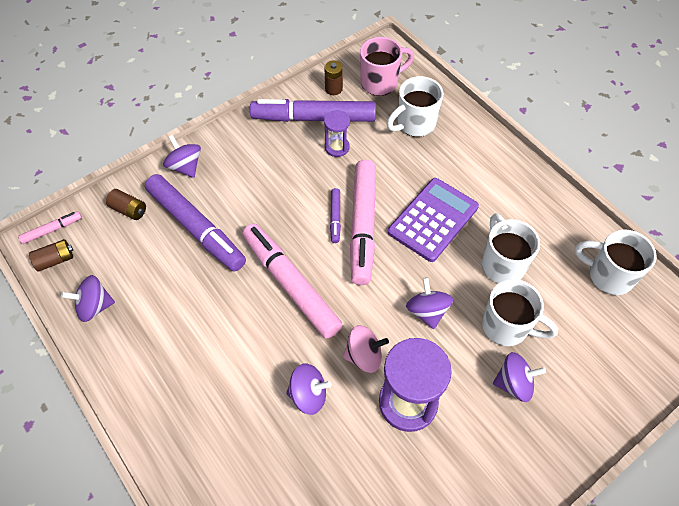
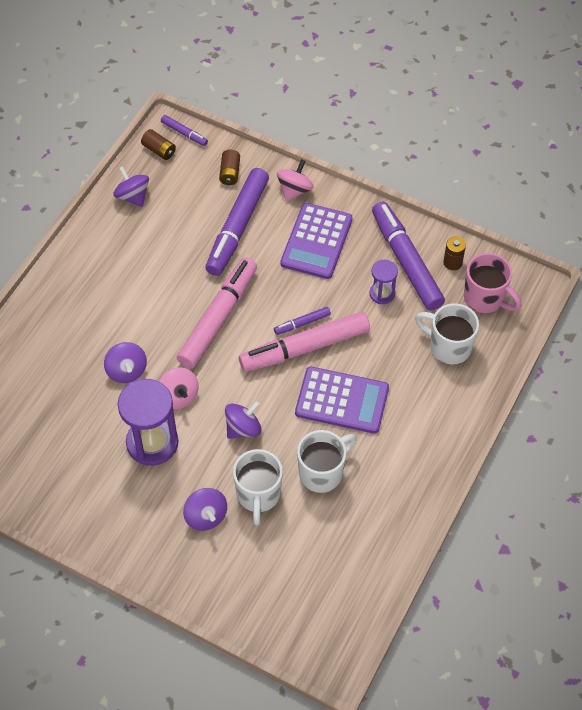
camera: 65 degrees right, 0 degrees up
pink marker [18,211,82,244] -> purple marker [161,115,208,146]
purple spinning top [163,135,201,178] -> pink spinning top [277,159,314,202]
white mug [575,230,657,295] -> none
none -> purple calculator [280,203,353,279]

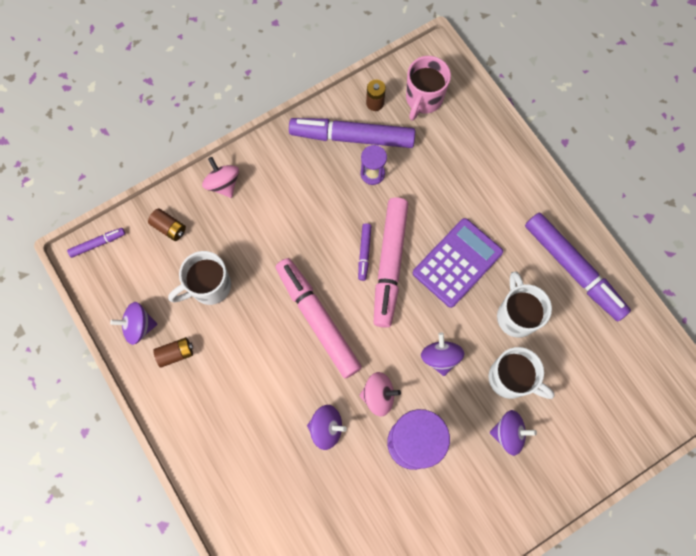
camera: 60 degrees left, 15 degrees up
brown battery [141,129,176,160] -> brown battery moved to [153,337,193,368]
purple marker [205,168,269,276] -> purple marker moved to [525,213,631,321]
purple calculator [280,203,353,279] -> none
white mug [415,303,479,364] -> white mug moved to [168,251,231,305]
pink mug [464,253,521,313] -> pink mug turned 135 degrees clockwise [406,56,451,121]

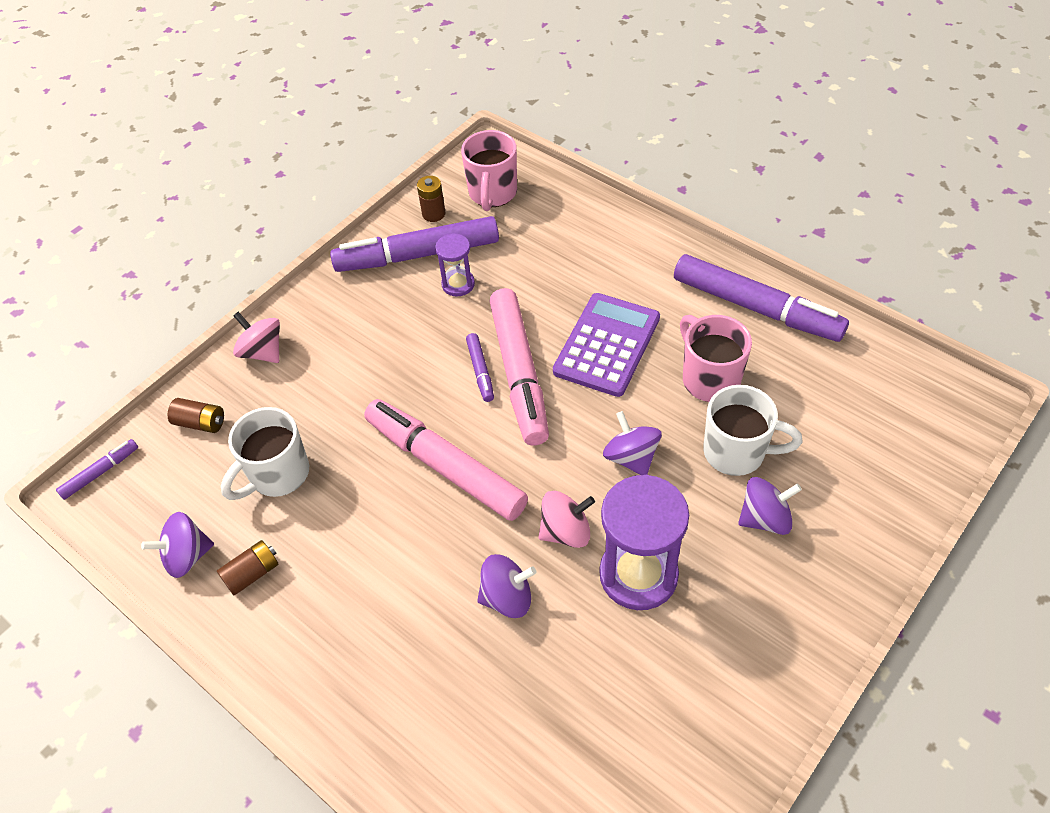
camera: 15 degrees left, 20 degrees down
white mug [497,272,552,338] -> pink mug [680,315,752,402]

